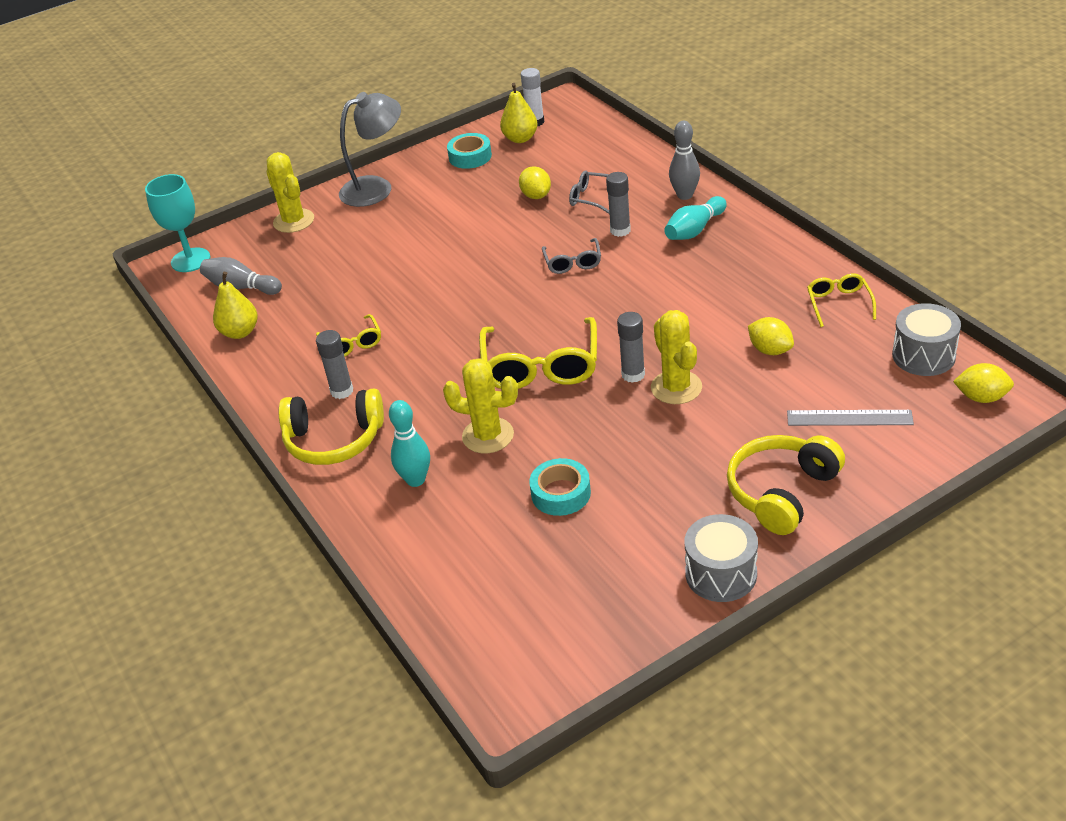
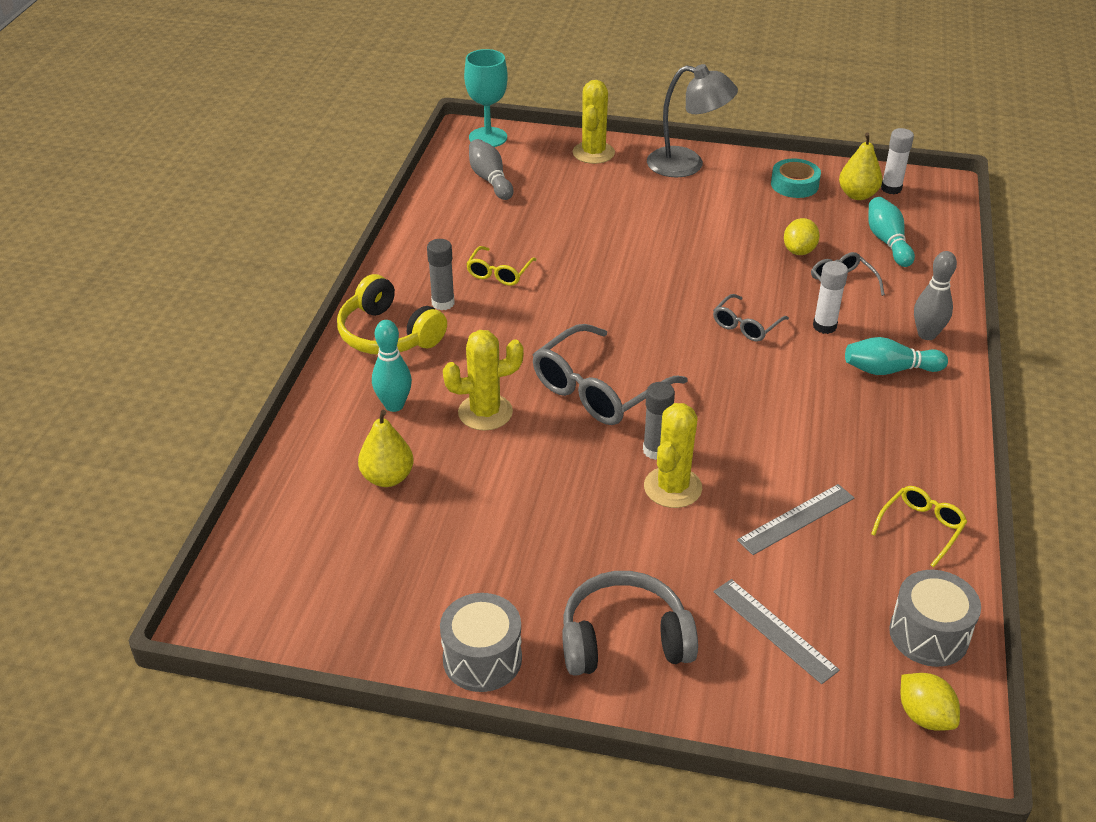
camera: 40 degrees right, 0 degrees up
yellow pear [213,272,258,339] -> yellow pear moved to [358,410,414,487]
yellow cactus [443,358,518,453] -> yellow cactus turned 75 degrees counterclockwise [443,330,524,431]
yellow glasses [479,317,597,389] -> grey glasses [533,324,688,425]
turquoise tape [529,458,591,516] -> none
grey glue stick [606,172,631,237] -> white glue stick [813,261,848,334]
yellow headphones [727,435,845,535] -> grey headphones [562,571,698,676]
yellow lemon [748,317,794,355] -> grey ruler [737,484,854,555]
none -> turquoise bowling pin [868,197,915,267]

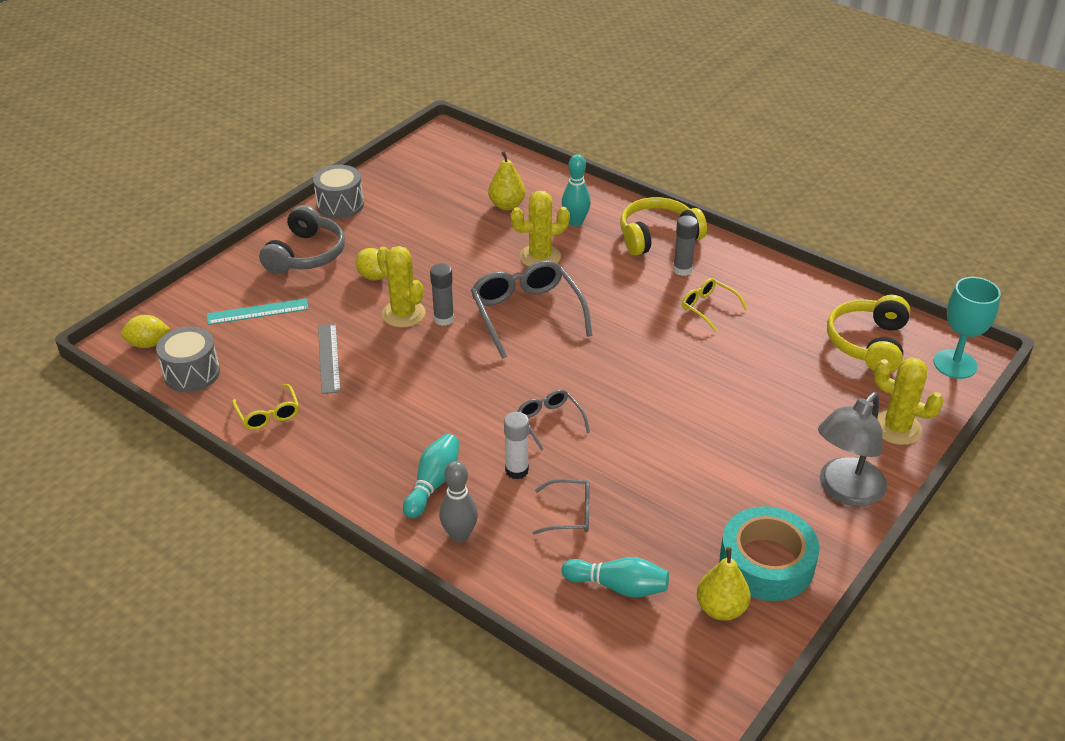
camera: 115 degrees right, 0 degrees up
yellow cactus [443,330,524,431] -> yellow cactus turned 60 degrees clockwise [511,191,570,267]
grey bowling pin [469,139,513,200] -> yellow headphones [827,295,910,373]
grey ruler [714,579,840,684] -> turquoise ruler [207,298,308,325]
turquoise tape [771,159,821,198] -> turquoise tape [720,506,819,601], size x1.61
yellow lemon [784,218,820,255] -> yellow lemon moved to [356,248,385,280]
white glue stick [881,128,914,194] -> none

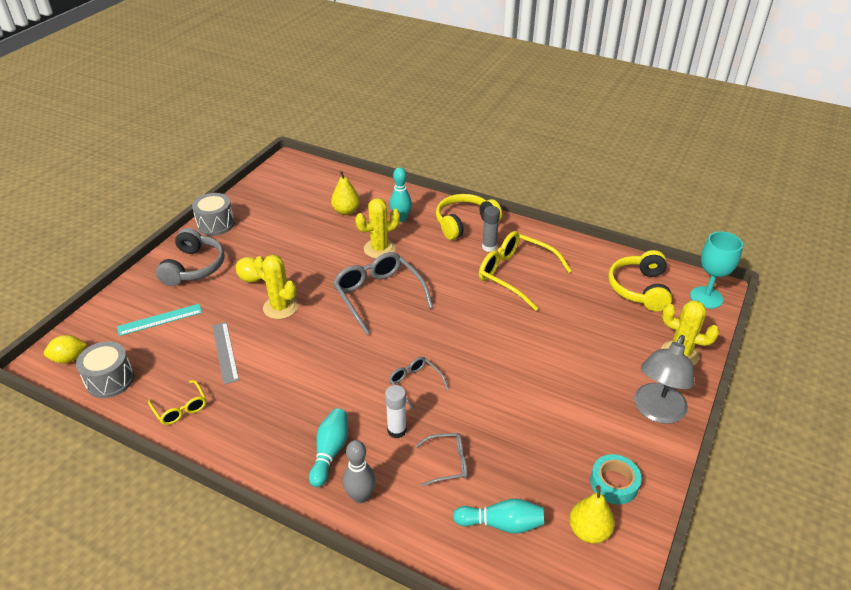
camera: 10 degrees left, 0 degrees up
grey glue stick [430,263,454,326] -> none
yellow glasses [682,278,748,332] -> yellow glasses [479,231,572,311], size x1.89
turquoise tape [720,506,819,601] -> turquoise tape [590,454,642,505], size x0.62

